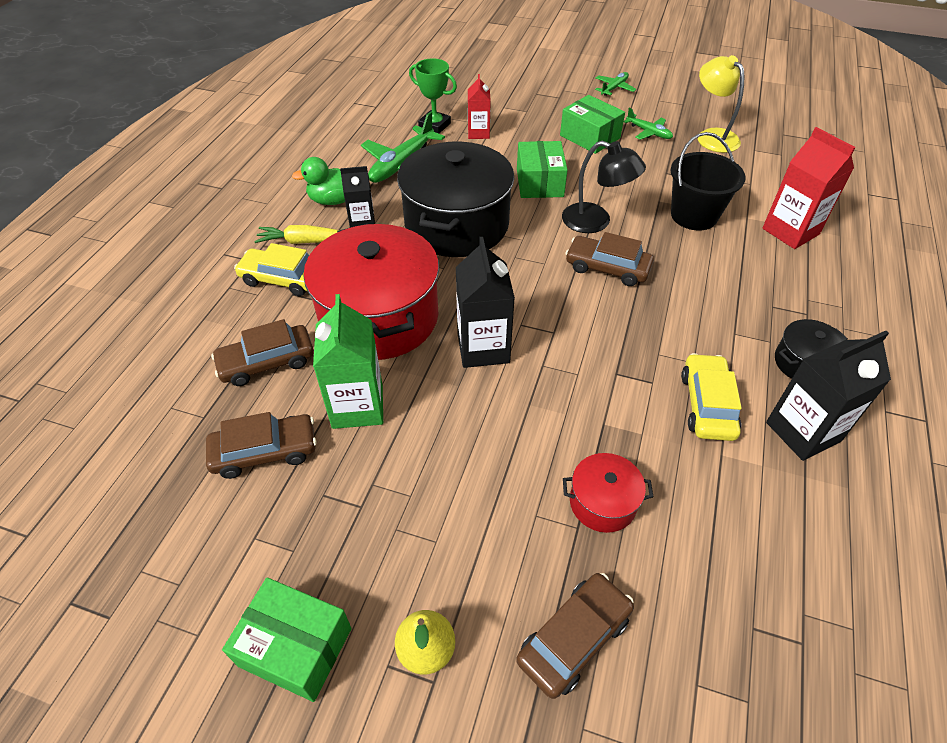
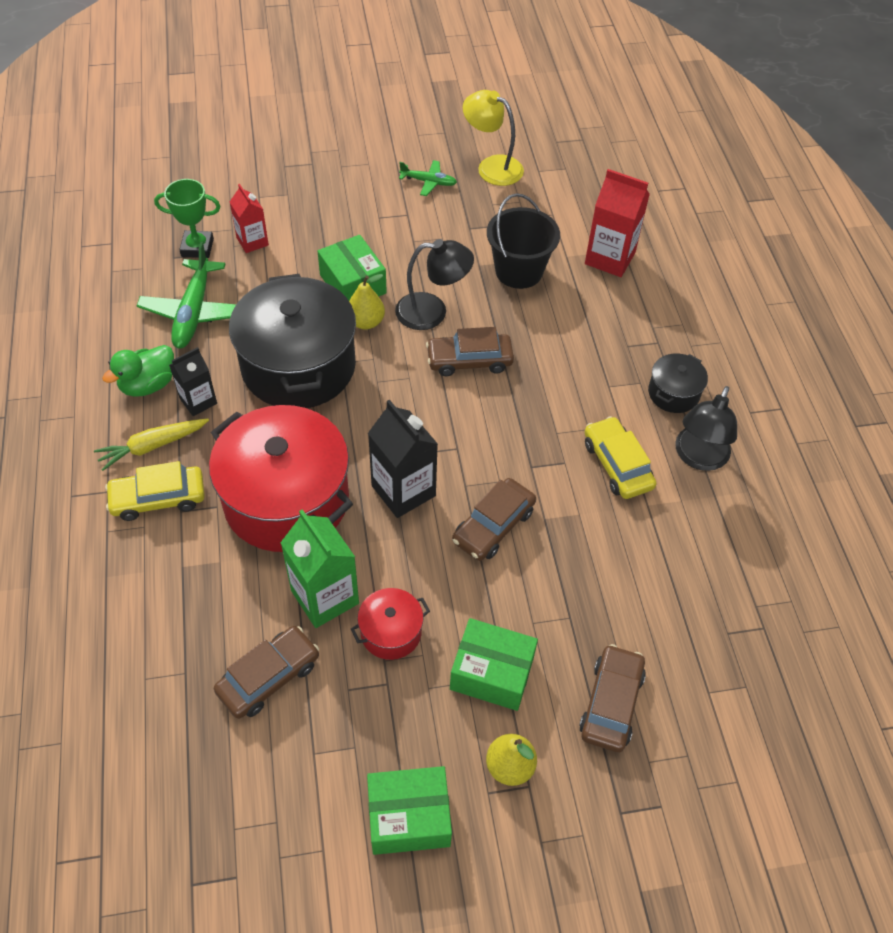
camera: 30 degrees left, 5 degrees up
brown car [211,319,314,386] -> brown car moved to [452,478,536,561]
green box [560,95,625,154] -> green box moved to [450,618,538,711]
red pot [563,453,654,533] -> red pot moved to [351,588,430,660]
green plane [595,72,636,96] -> none
black carton [766,331,891,461] -> black lamp [675,386,737,471]
none -> yellow pear [349,274,385,330]

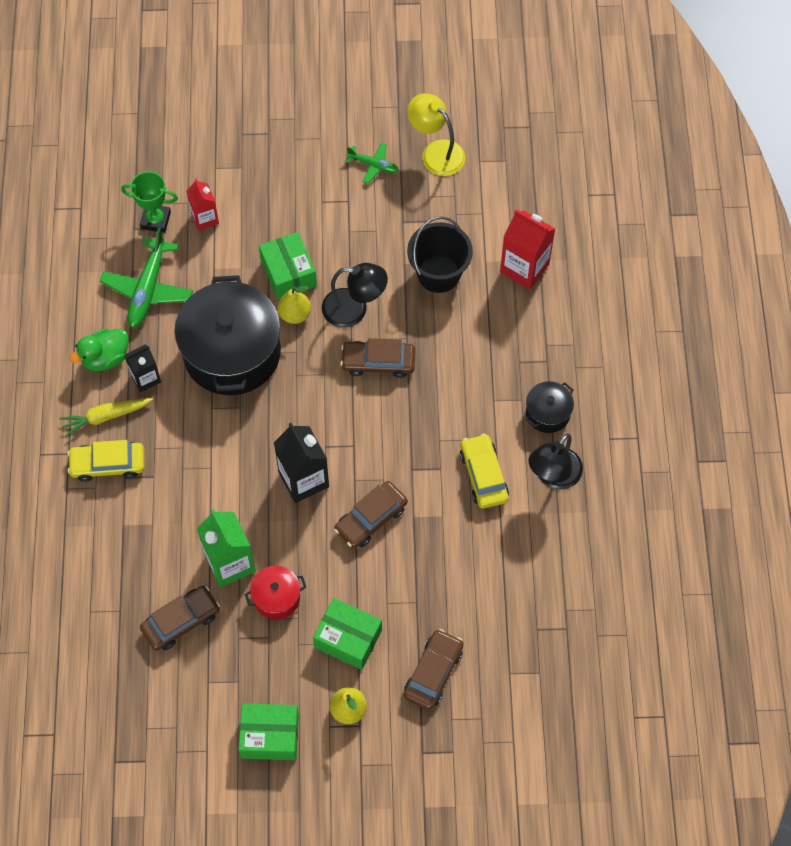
camera: 10 degrees right, 10 degrees up
red pot [209,405,353,552] -> none

